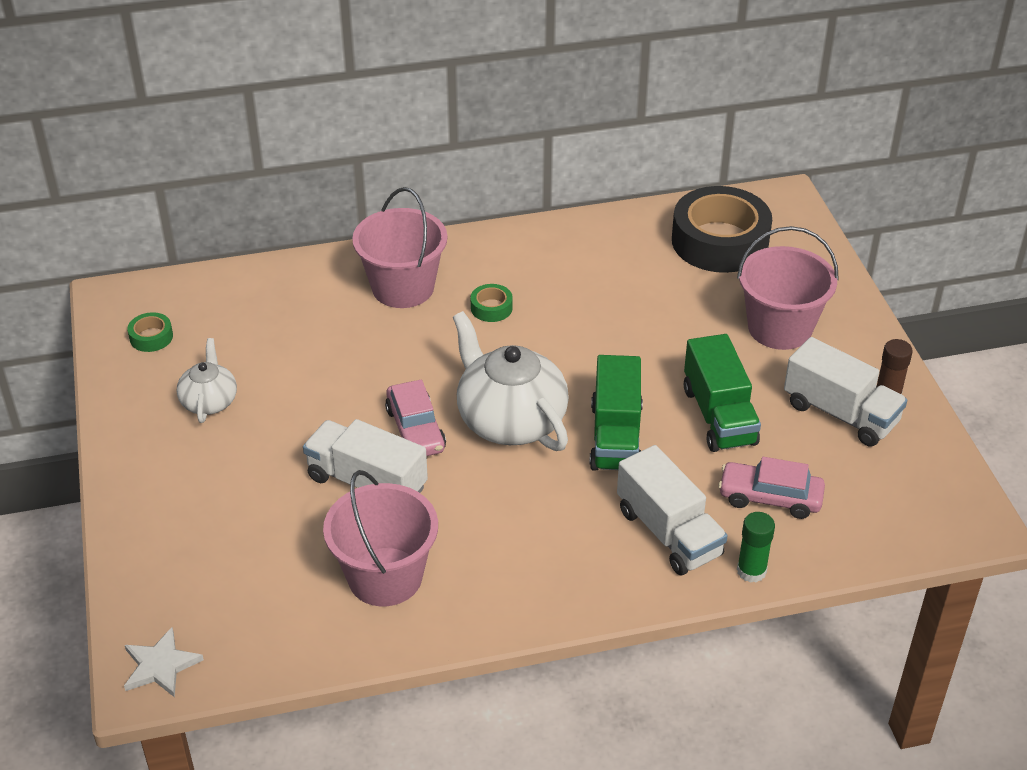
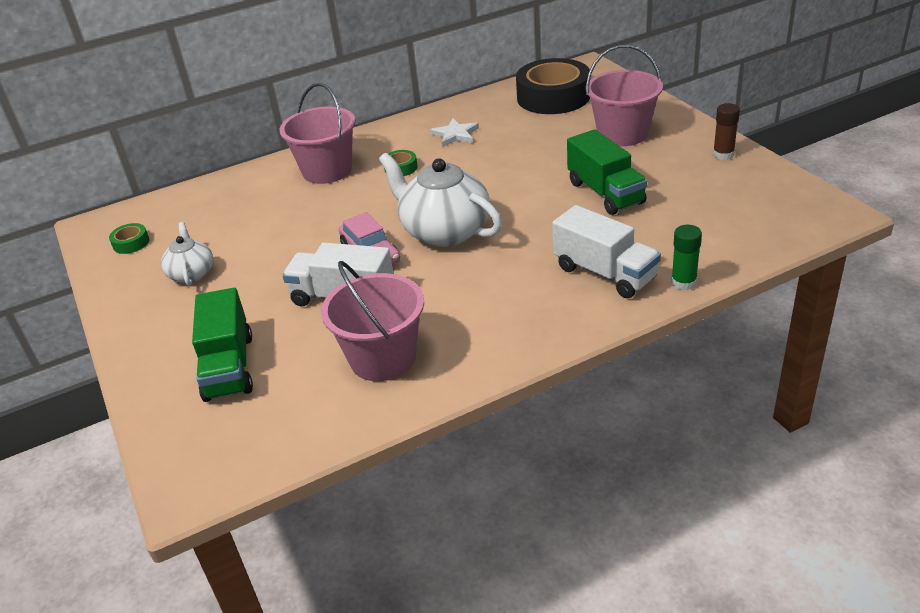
camera: 10 degrees left, 5 degrees down
white star [124,627,204,697] -> white star moved to [430,118,479,147]
green truck [589,355,643,471] -> green truck moved to [192,288,253,402]
pink car [718,457,825,519] -> none
white truck [784,337,907,446] -> none

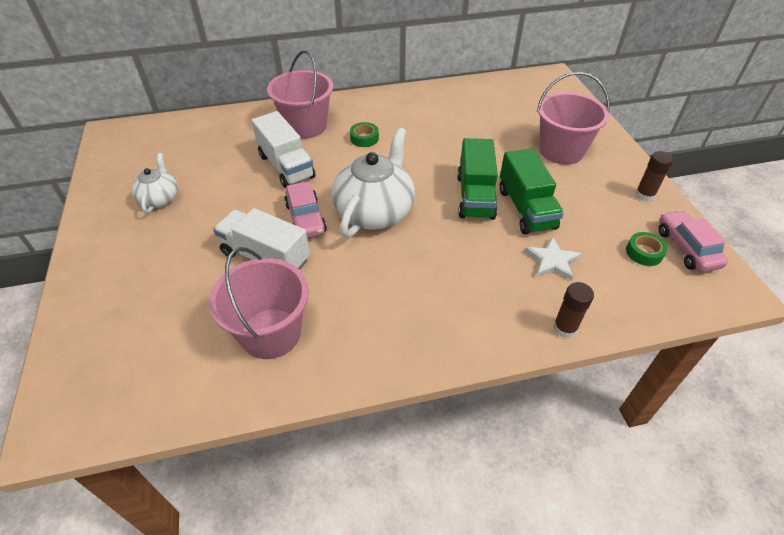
camera: 10 degrees right, 10 degrees up
green tape [109,223,149,254] -> green tape moved to [626,232,668,266]
green truck [192,288,253,402] -> green truck moved to [457,138,498,220]
white teapot [379,153,502,247] -> white teapot turned 60 degrees clockwise [332,128,415,237]
white star [430,118,479,147] -> white star moved to [524,236,582,281]
black tape [516,58,591,114] -> none
white truck [552,205,661,298] -> white truck moved to [252,111,315,188]
green glue stick [671,225,702,290] -> brown glue stick [553,282,594,338]
none -> pink car [659,210,728,272]

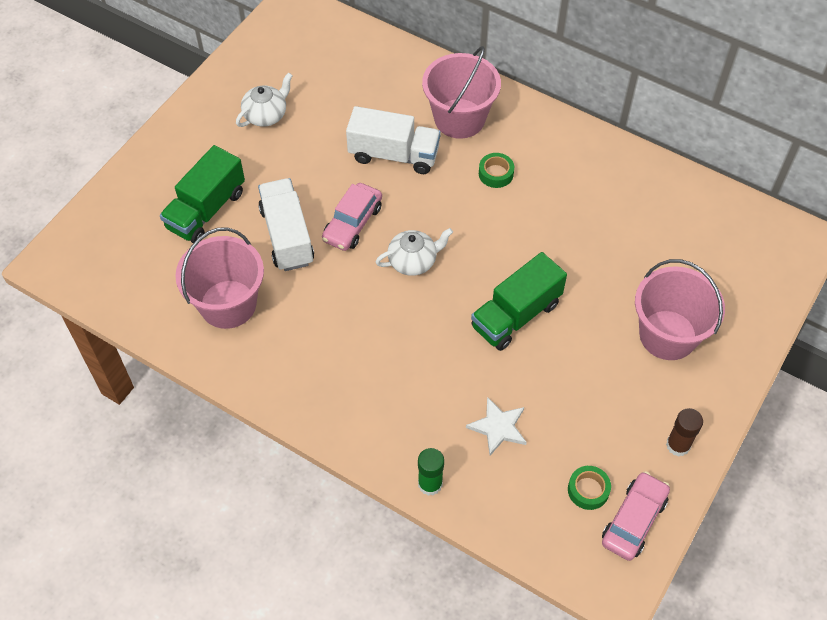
camera: 45 degrees right, 10 degrees up
white truck [252,111,315,188] -> white truck turned 90 degrees counterclockwise [346,106,441,174]
white teapot [332,128,415,237] -> white teapot [376,228,453,276], size x0.54
green truck [499,149,564,234] -> green truck moved to [160,145,245,243]
brown glue stick [553,282,594,338] -> green glue stick [418,448,444,496]

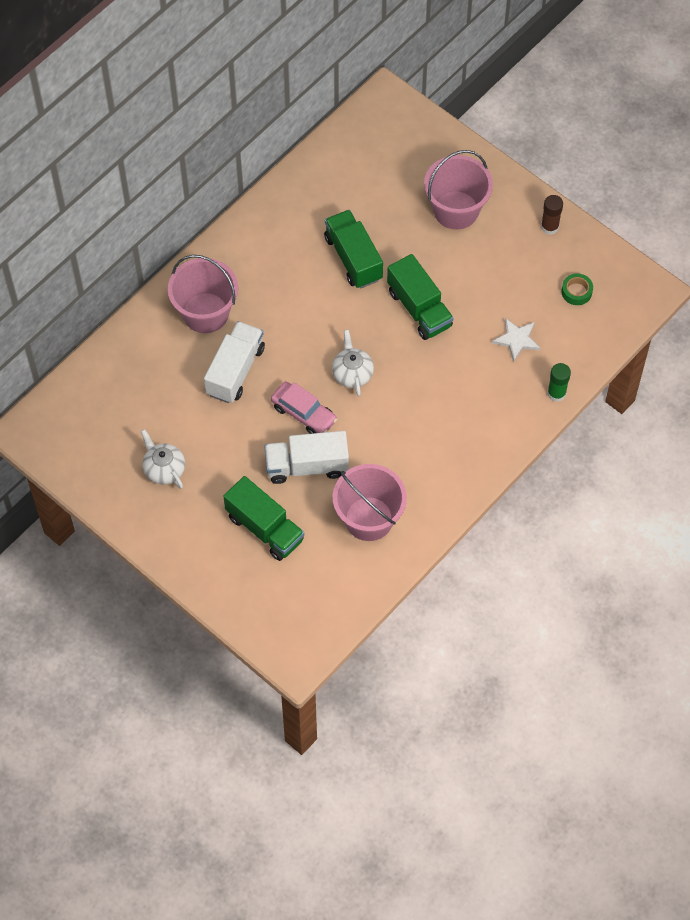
camera: 80 degrees left, 5 degrees up
green tape [479,153,514,188] -> none
pink car [602,471,670,561] -> none
none -> green truck [324,210,383,289]

